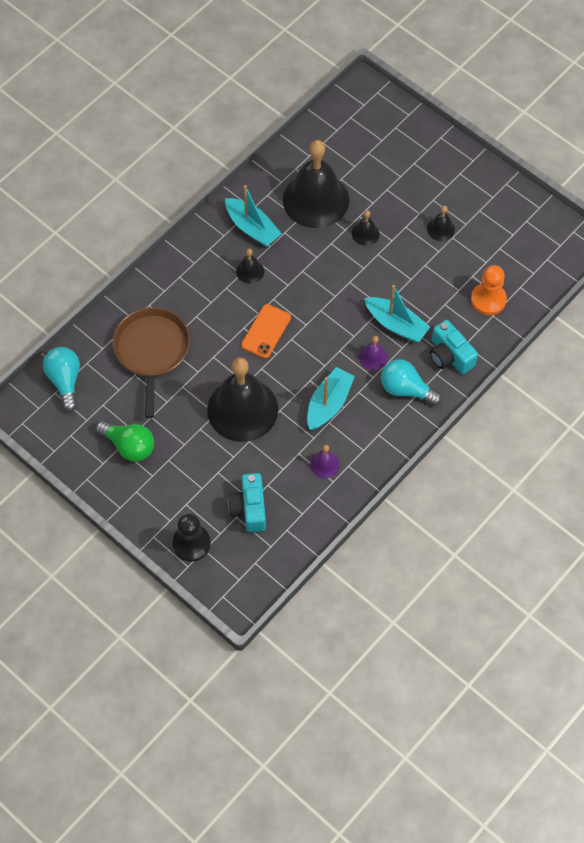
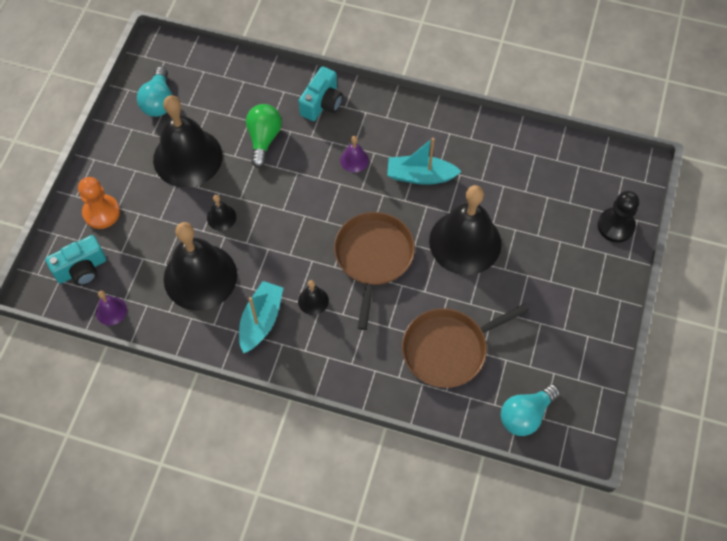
camera: 115 degrees left, 0 degrees up
green light bulb [96,421,154,461] -> green light bulb moved to [246,104,282,168]
turquoise camera [228,473,266,532] -> turquoise camera moved to [45,235,106,286]
orange phone [241,304,291,358] -> brown pan [334,212,415,330]
purple bell [310,445,340,478] -> purple bell moved to [96,291,127,325]
turquoise boat [364,285,430,342] -> none
turquoise light bulb [381,359,442,406] -> turquoise light bulb moved to [137,67,172,117]
black bell [427,206,455,241] -> black bell [153,95,223,188], size x2.42
orange pawn [471,265,507,315] -> orange pawn moved to [78,177,120,229]

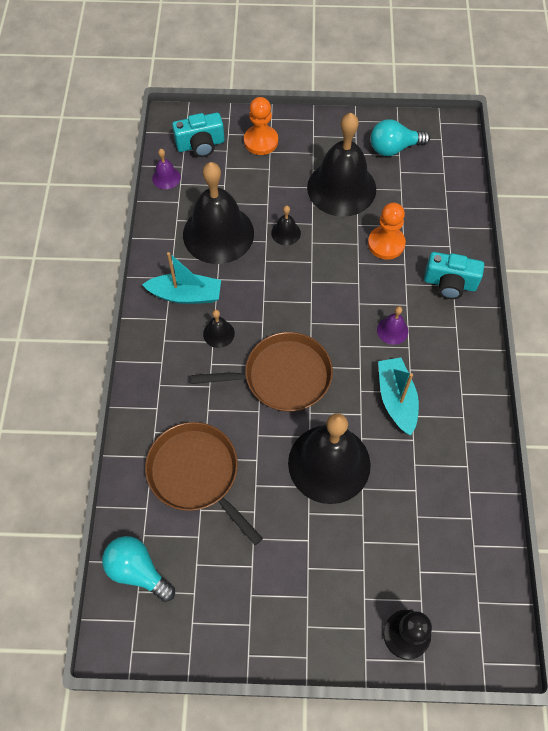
camera: 75 degrees right, 0 degrees up
turquoise camera [45,235,106,286] -> turquoise camera turned 60 degrees counterclockwise [172,113,224,157]
green light bulb [246,104,282,168] -> orange pawn [368,203,406,260]

